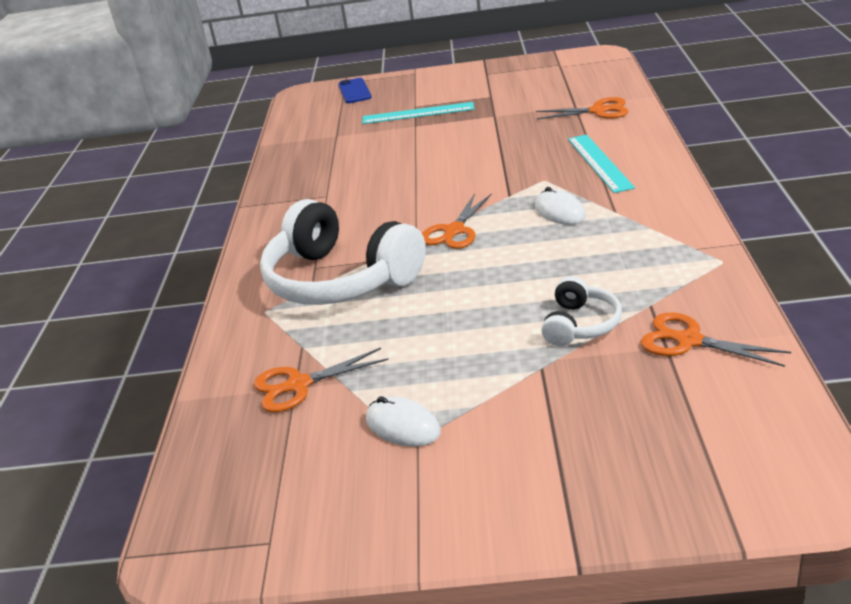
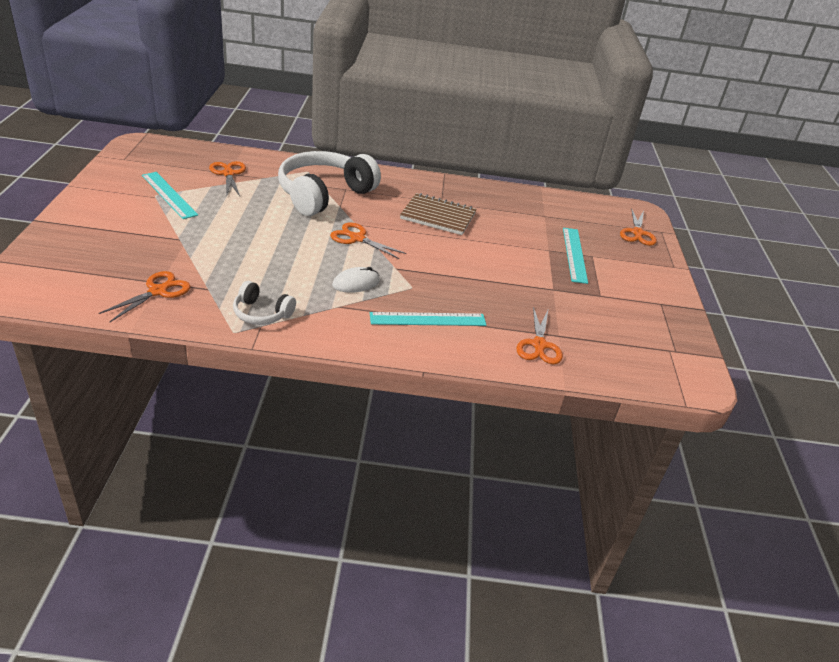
camera: 85 degrees right, 5 degrees up
blue phone [338,78,372,103] -> orange scissors [620,208,657,246]
white mouse [366,396,441,447] -> turquoise ruler [142,172,198,219]
white headphones [541,276,622,346] -> white headphones moved to [233,281,296,325]
none -> brown notebook [400,193,476,235]

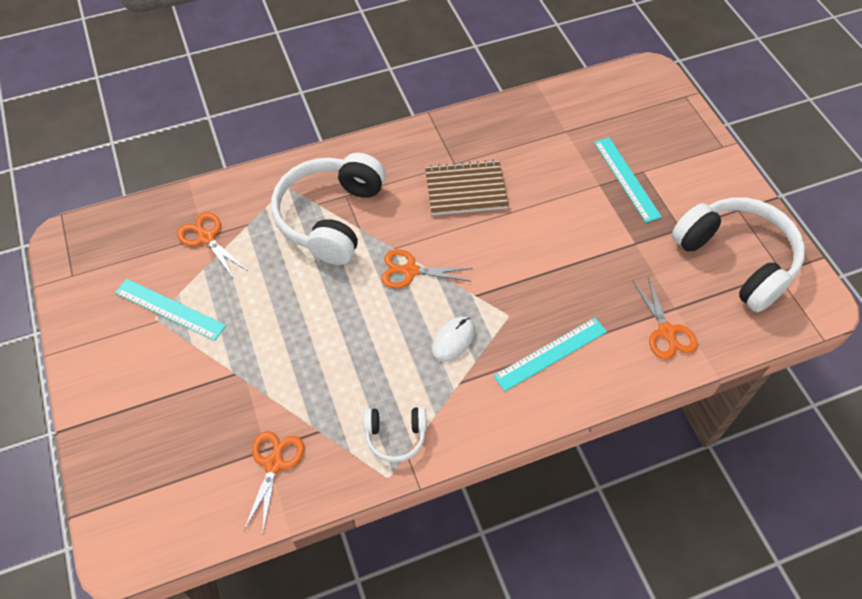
camera: 20 degrees left, 20 degrees up
orange scissors [620,208,657,246] -> none
none -> white headphones [672,197,805,312]

